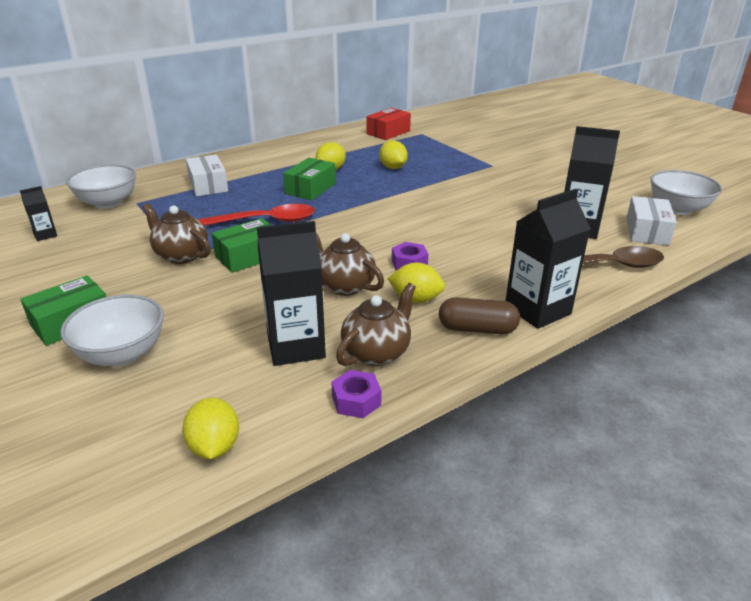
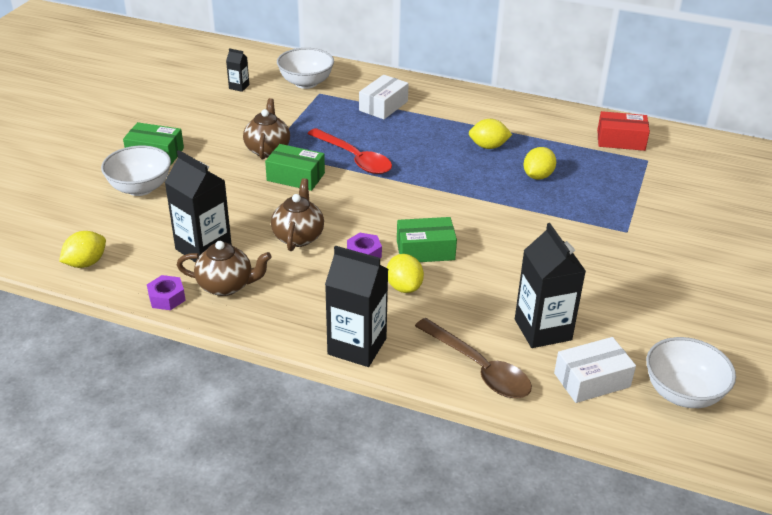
camera: 55 degrees right, 5 degrees up
green box [283,158,336,200] -> green box moved to [397,217,457,262]
yellow lemon [388,263,445,303] -> yellow lemon moved to [387,254,424,293]
brown capsule [439,297,520,334] -> none

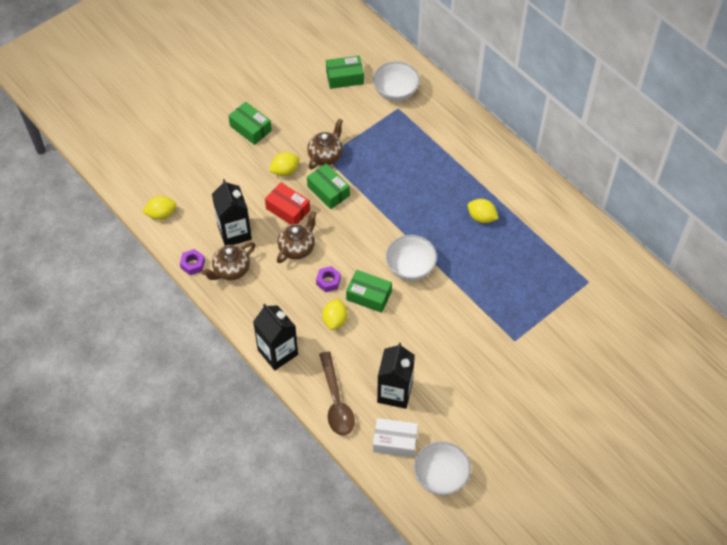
camera: 30 degrees right, 20 degrees up
white bowl [101,146,171,196] -> white bowl moved to [386,235,437,281]
brown teapot [177,241,272,296] -> brown teapot turned 105 degrees clockwise [202,242,255,281]
black carton [226,48,249,92] -> green box [326,55,364,89]
red spoon [307,128,392,174] -> none
white box [359,75,409,119] -> none
yellow lemon [524,147,556,180] -> yellow lemon moved to [269,152,300,176]
red box [597,111,650,151] -> red box moved to [265,182,310,225]

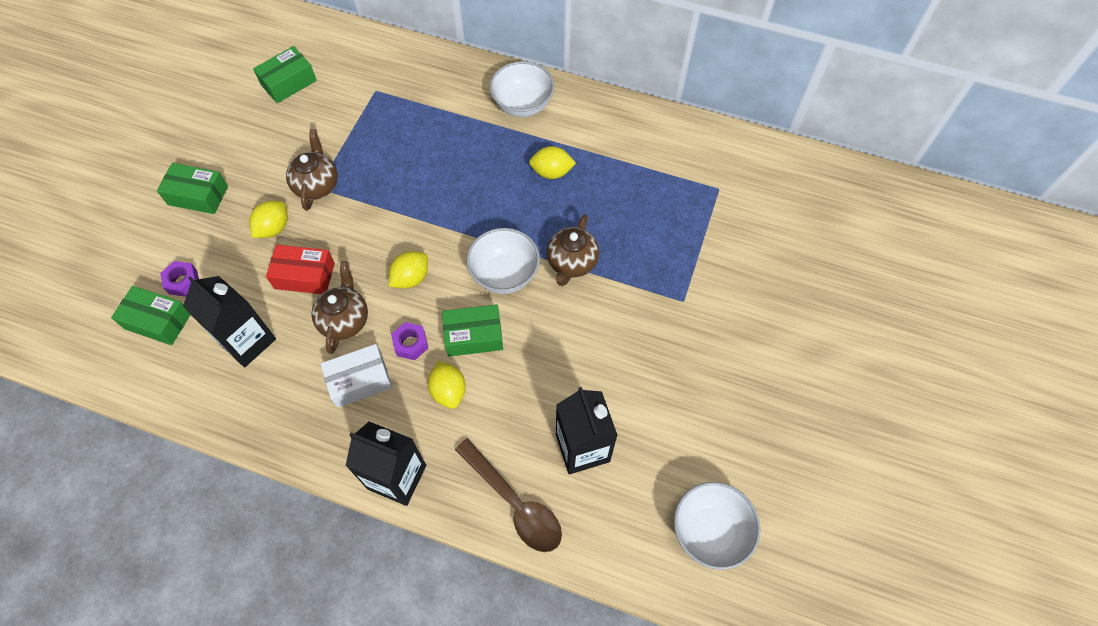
camera: 30 degrees left, 5 degrees up
yellow lemon [143,196,177,220] -> yellow lemon moved to [389,251,428,289]
purple nut [180,249,205,275] -> purple nut moved to [160,261,199,297]
brown teapot [202,242,255,281] -> brown teapot moved to [547,214,599,286]
green box [307,164,350,209] -> green box moved to [111,286,191,345]
white bowl [373,62,420,102] -> white bowl moved to [490,61,555,117]
white box [373,418,418,458] -> white box moved to [320,344,392,408]

